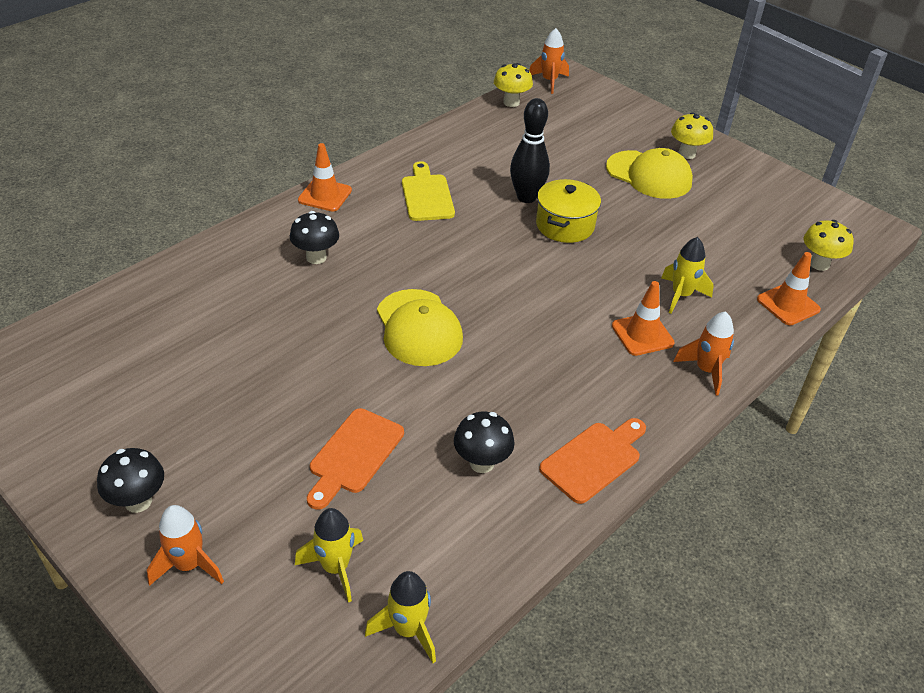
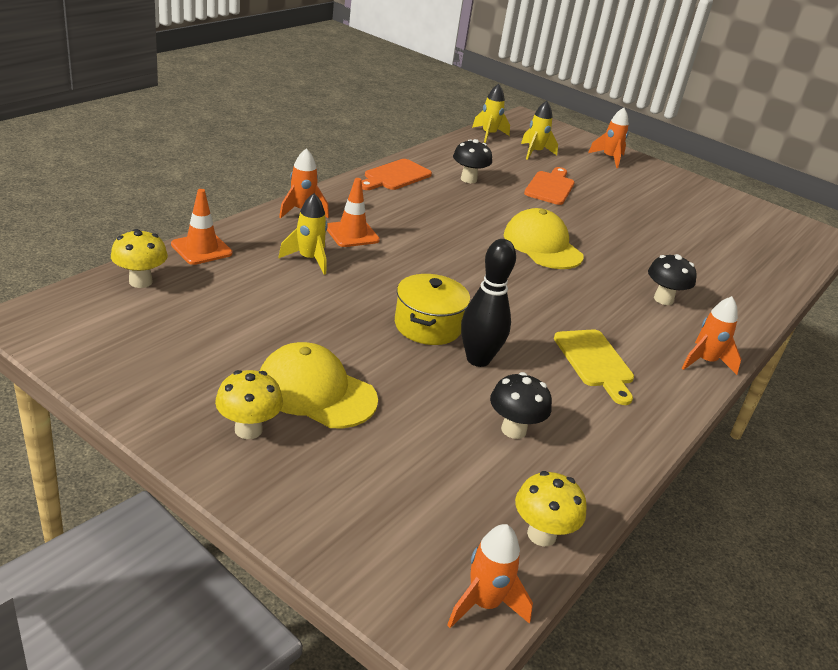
camera: 170 degrees right, 10 degrees down
black mushroom [97,448,164,513] -> black mushroom moved to [490,372,552,439]
orange traffic cone [298,143,352,211] -> orange rocket [682,296,741,375]

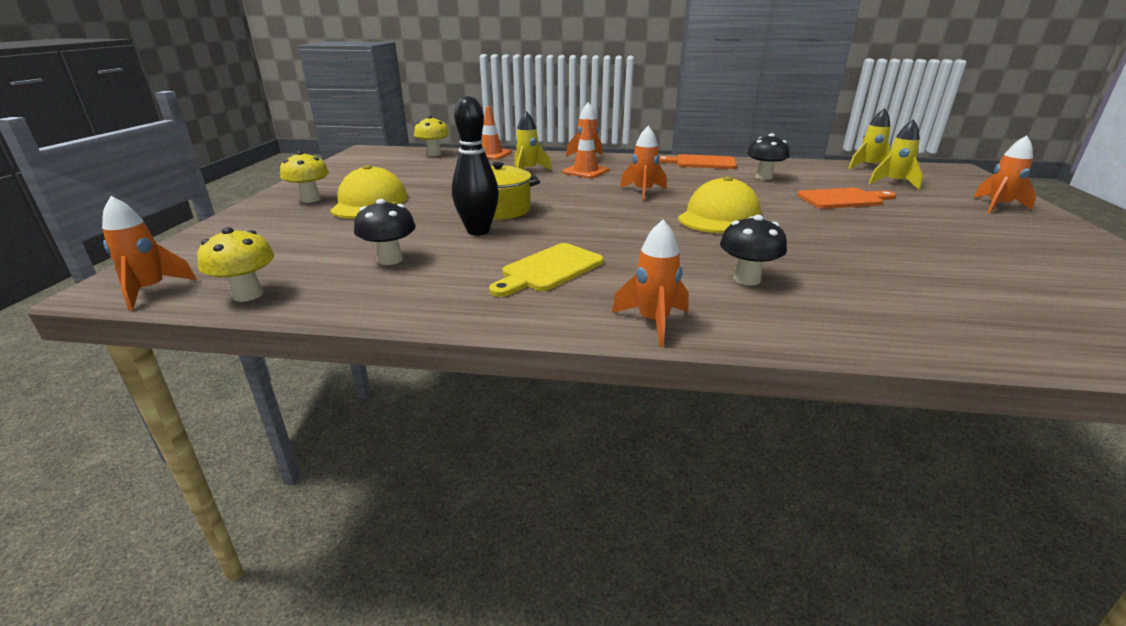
camera: 65 degrees right, 5 degrees down
none -> orange rocket [620,126,667,201]

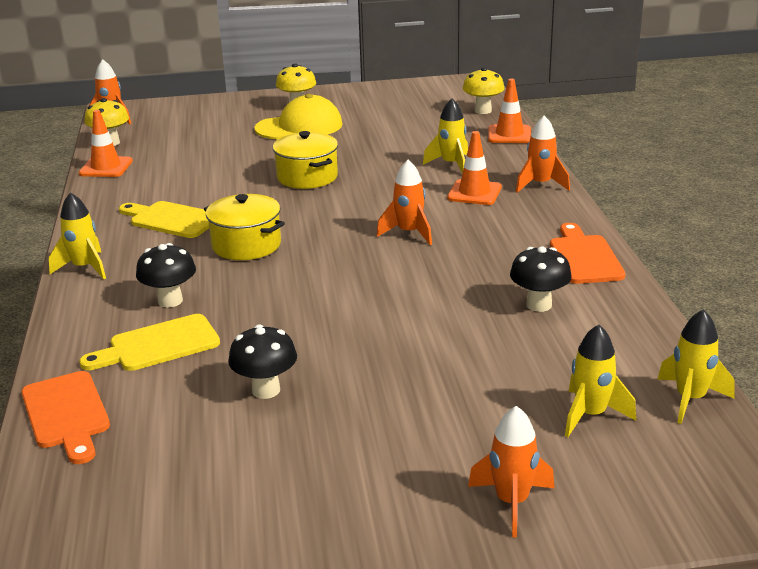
camera: 75 degrees right, 0 degrees up
black mushroom [354,199,416,265] -> black mushroom moved to [228,325,297,399]
black bowling pin [452,96,499,235] -> none
orange rocket [612,220,689,347] -> yellow rocket [49,192,106,280]
yellow cap [678,176,761,233] -> none
orange cutting board [797,188,896,209] -> orange cutting board moved to [21,371,110,464]
none -> orange traffic cone [79,110,133,177]
none -> yellow cutting board [79,314,220,371]
none -> yellow pot [204,194,285,260]

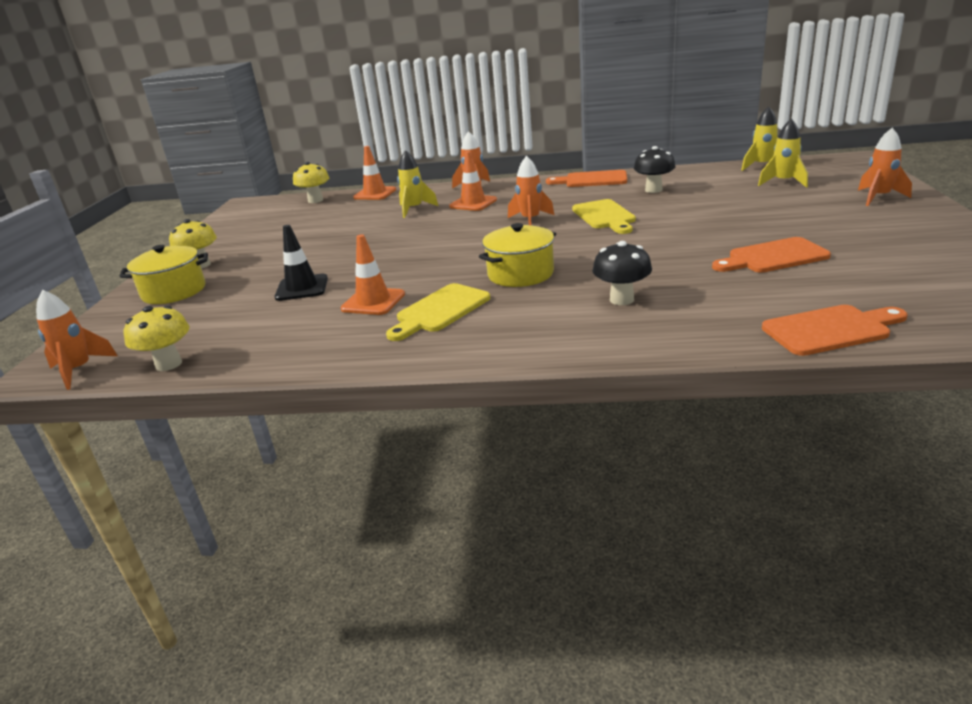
camera: 75 degrees left, 0 degrees up
yellow rocket [49,192,106,280] -> none
orange traffic cone [79,110,133,177] -> orange traffic cone moved to [340,234,405,315]
yellow cutting board [79,314,220,371] -> yellow cutting board moved to [572,199,636,234]
black mushroom [228,325,297,399] -> orange cutting board [712,237,831,273]
yellow cap [254,94,342,139] -> none
yellow pot [273,131,338,189] -> yellow pot moved to [119,245,208,304]
none -> black traffic cone [275,225,328,301]

